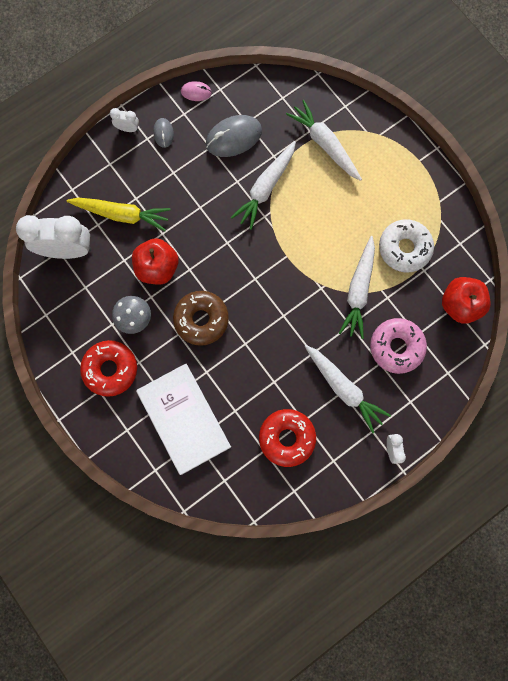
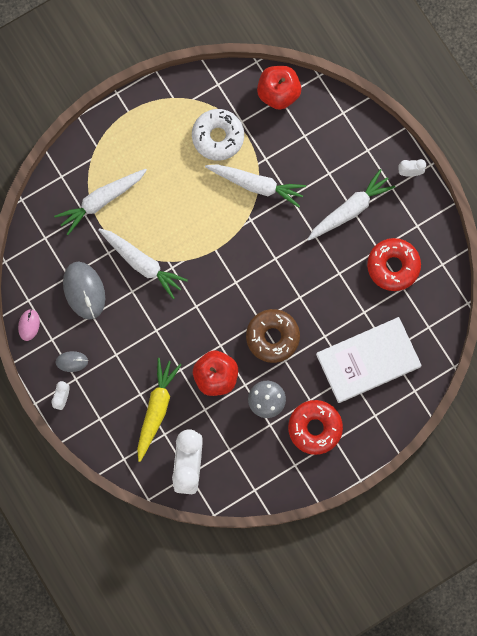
camera: 85 degrees left, 0 degrees up
pink donut [370,318,427,374] -> none

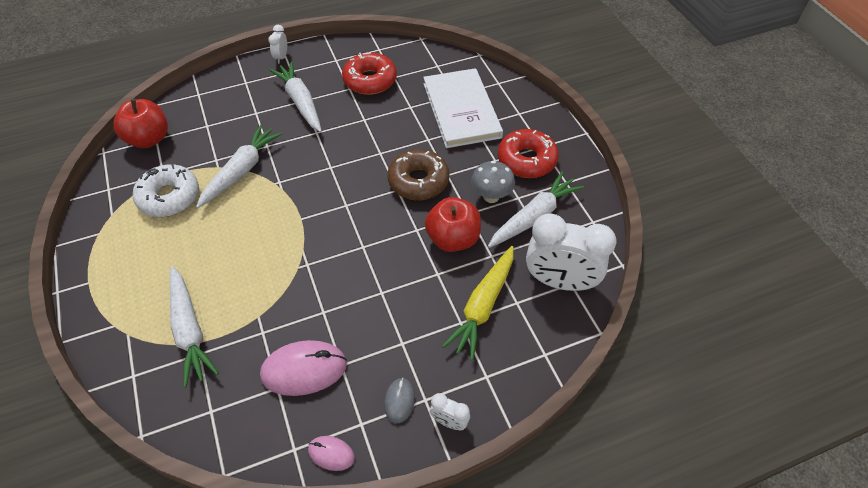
camera: 80 degrees left, 25 degrees down
grey mouse [63,262,105,320] -> pink mouse [260,340,347,396]
white carrot [98,228,188,299] -> white carrot moved to [488,171,584,248]
yellow carrot [137,358,181,462] -> yellow carrot turned 90 degrees counterclockwise [442,246,514,360]

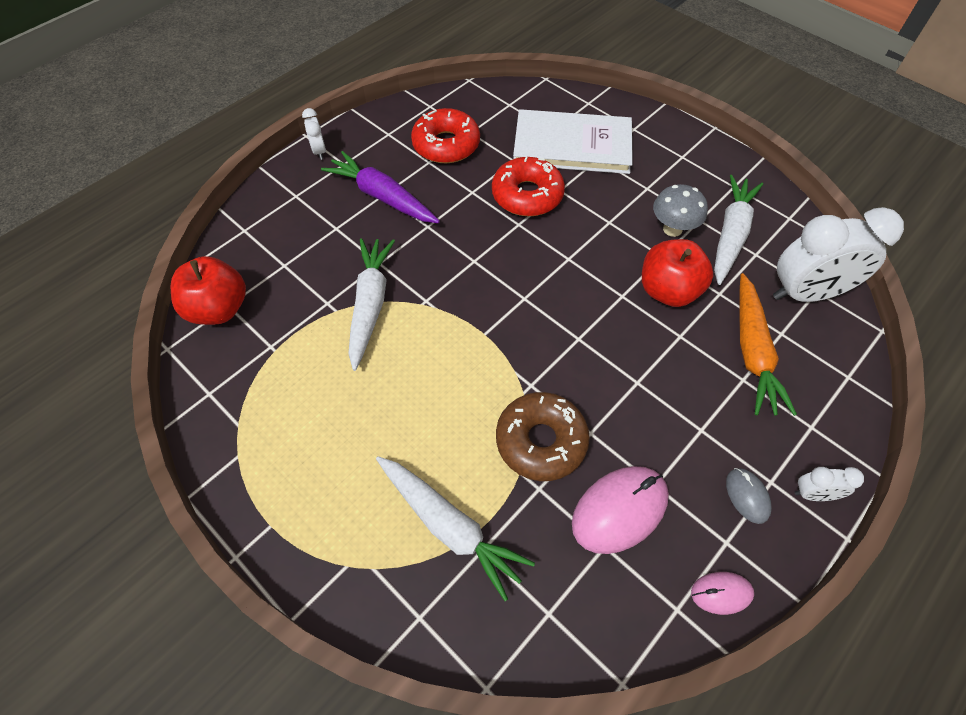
camera: 25 degrees left, 5 degrees up
white donut [133,164,199,217] -> none
white carrot [269,62,322,132] -> purple carrot [321,151,440,223]
brown donut [387,149,449,200] -> brown donut moved to [496,392,590,481]
white book [423,68,503,148] -> white book turned 45 degrees counterclockwise [513,109,633,174]
yellow carrot [442,246,514,360] -> orange carrot [740,273,797,416]
red donut [498,129,559,178] -> red donut moved to [492,157,565,216]

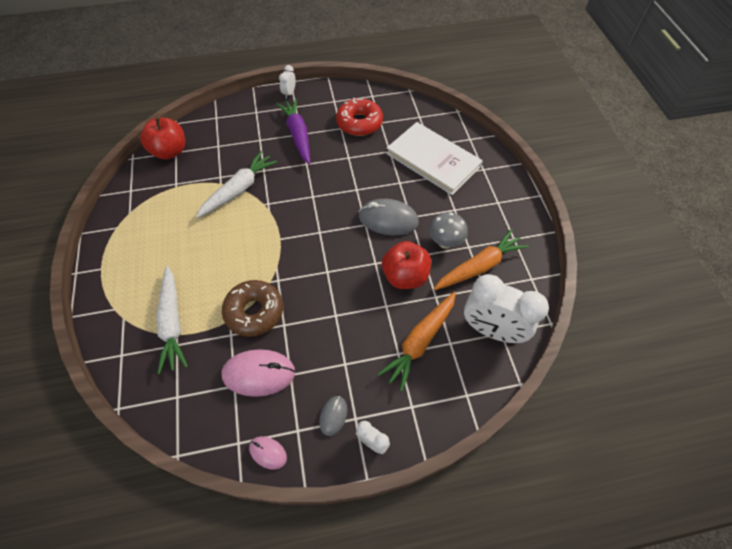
camera: 35 degrees right, 0 degrees up
red donut [492,157,565,216] -> none
white carrot [714,175,763,285] -> orange carrot [434,229,529,290]
none -> grey mouse [359,199,419,236]

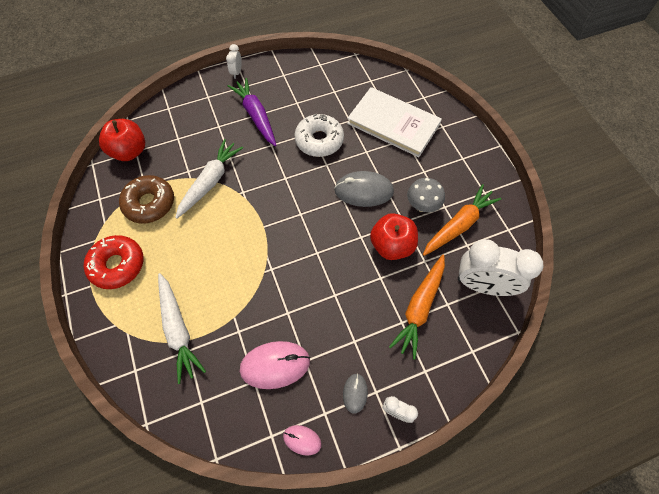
camera: 10 degrees left, 5 degrees up
brown donut [222,280,283,337] -> brown donut moved to [119,175,174,224]
red donut [336,98,383,136] -> red donut moved to [84,235,143,289]
none -> white donut [294,114,344,157]

